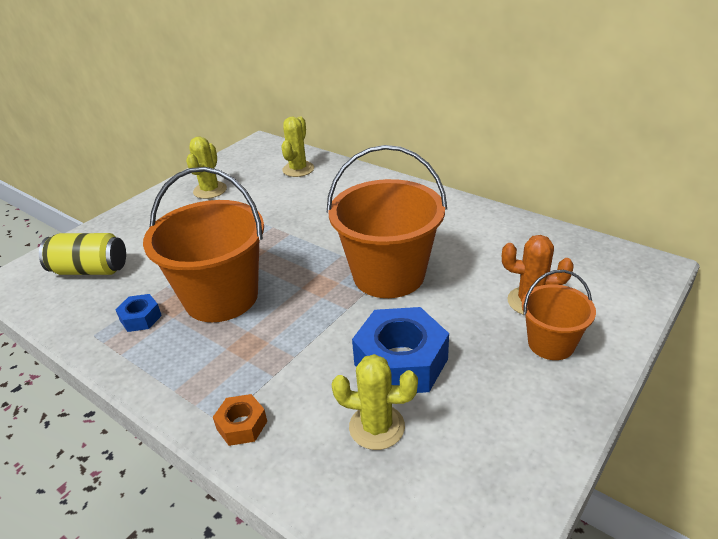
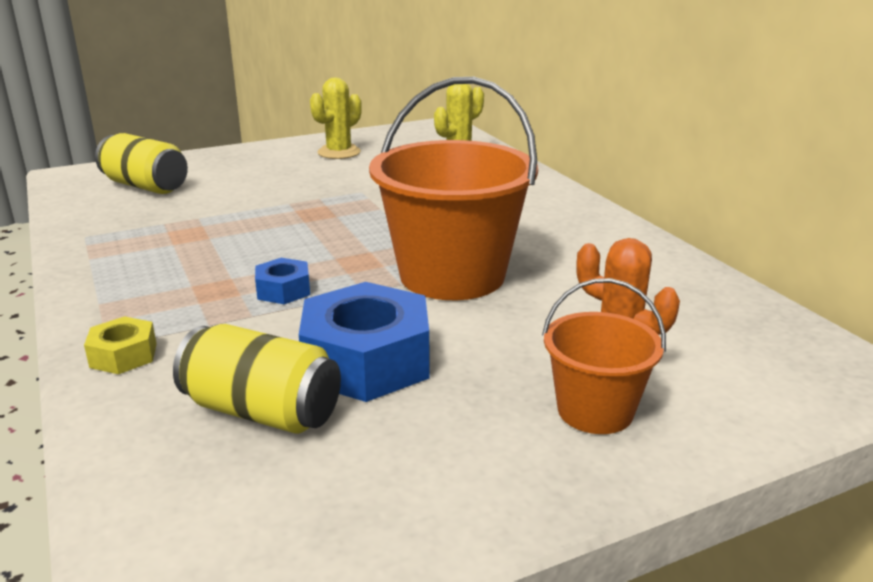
camera: 25 degrees right, 10 degrees down
blue nut [115,294,162,332] -> blue nut moved to [255,258,310,304]
orange bucket [143,167,264,322] -> none
orange nut [213,394,267,446] -> yellow nut [84,316,157,374]
yellow cactus [332,354,418,450] -> yellow can [173,324,341,434]

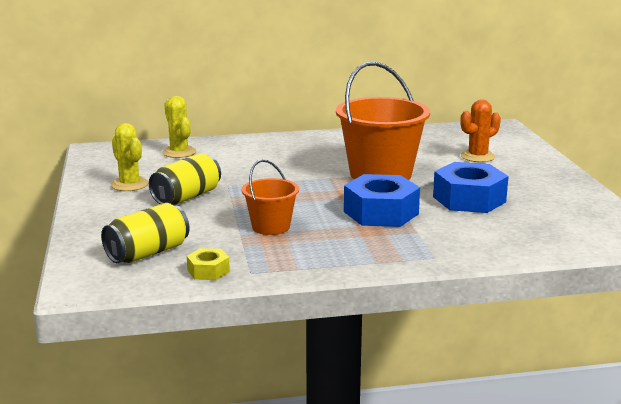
camera: 75 degrees left, 5 degrees down
yellow nut [84,316,157,374] -> yellow nut moved to [187,248,230,280]
yellow can [173,324,341,434] -> yellow can moved to [149,153,221,205]
blue nut [255,258,310,304] -> blue nut [344,174,420,227], size x2.02
orange bucket [542,278,666,434] -> orange bucket moved to [242,159,299,235]

